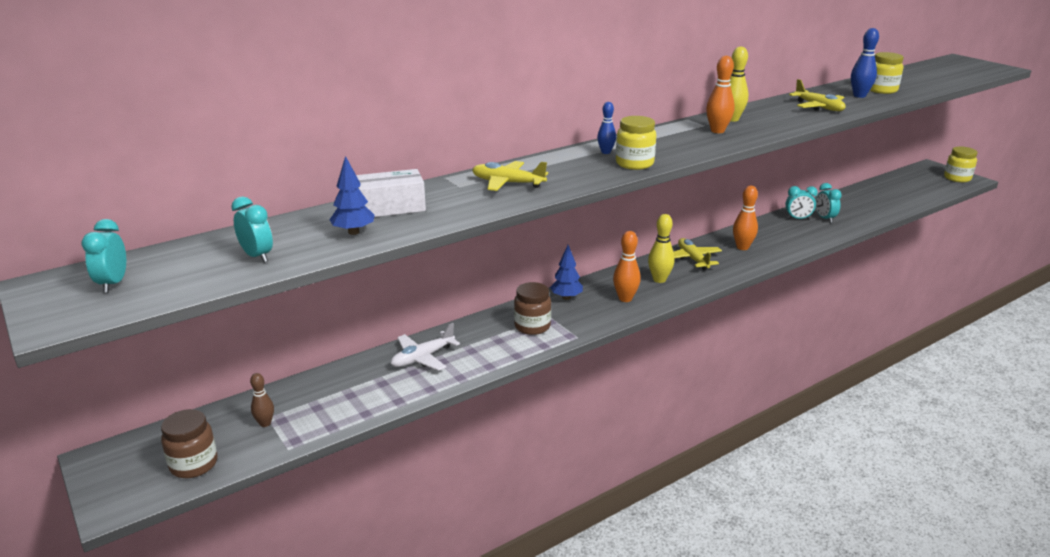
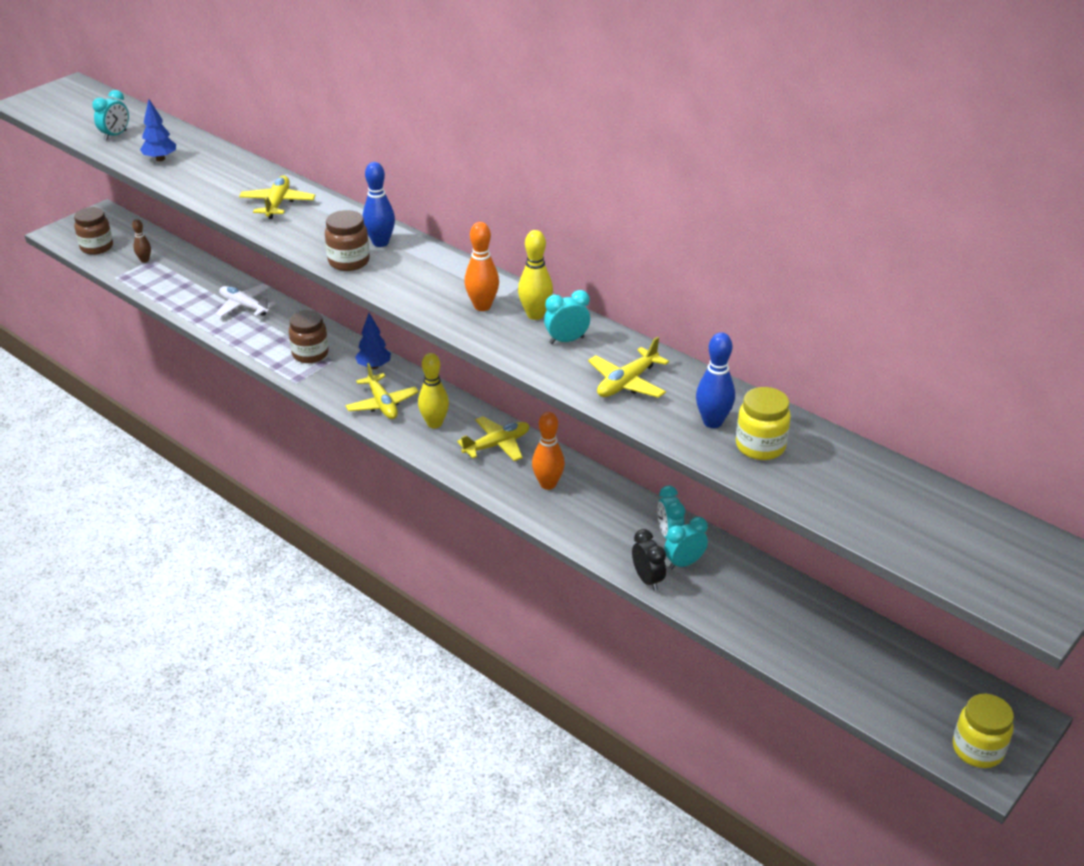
camera: 75 degrees right, 10 degrees up
turquoise clock [82,219,126,293] -> turquoise clock moved to [544,290,590,344]
white box [356,169,426,217] -> none
blue bowling pin [597,102,616,154] -> blue bowling pin [362,162,395,247], size x1.56
orange bowling pin [613,231,641,302] -> yellow plane [346,363,419,419]
yellow jar [616,116,656,170] -> brown jar [325,210,370,271]
none -> black clock [632,529,666,591]

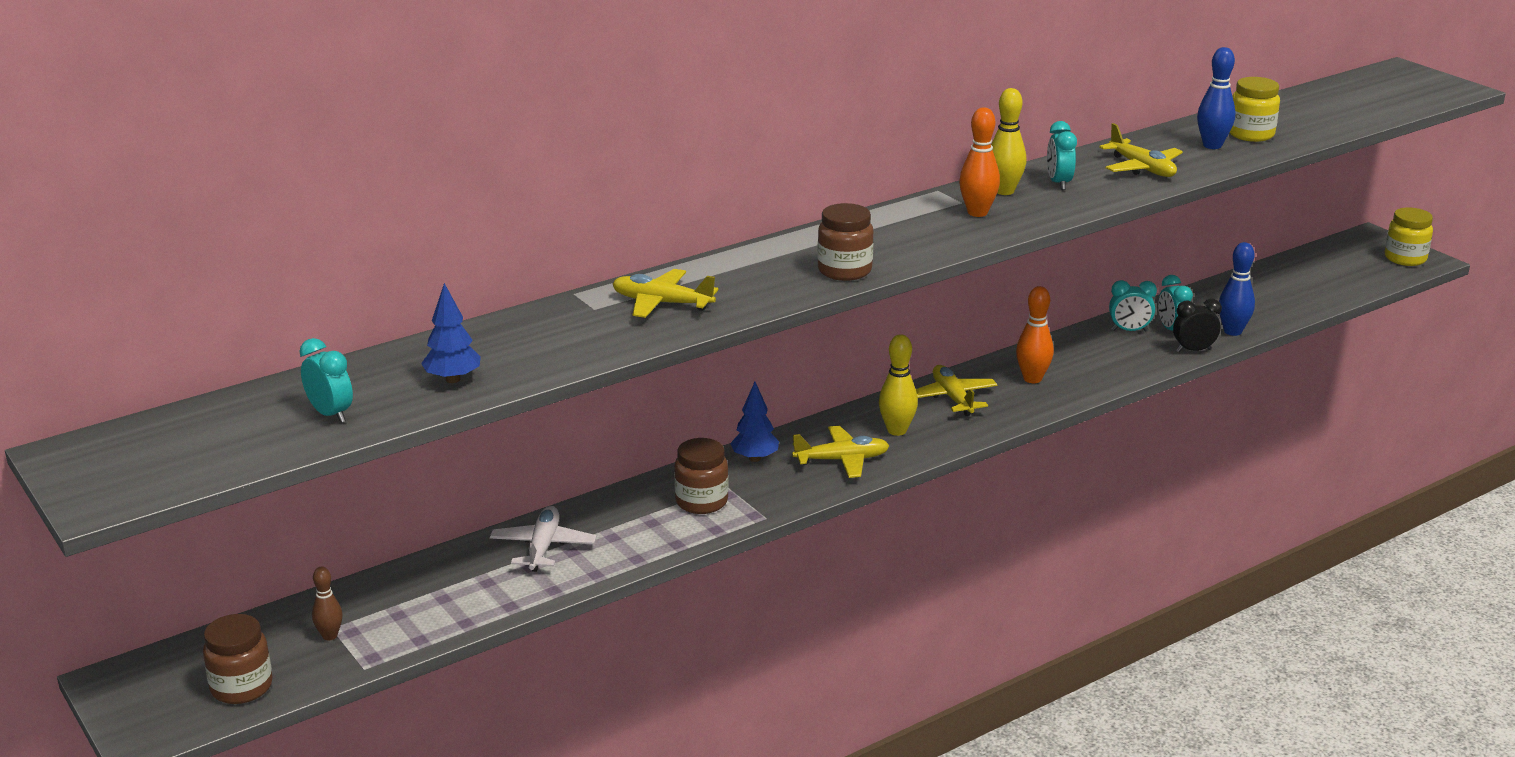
camera: 75 degrees left, 10 degrees down
white plane [215,284,276,317] -> white plane turned 135 degrees clockwise [490,506,596,572]
blue bowling pin [362,162,395,247] -> blue bowling pin moved to [1219,242,1255,336]

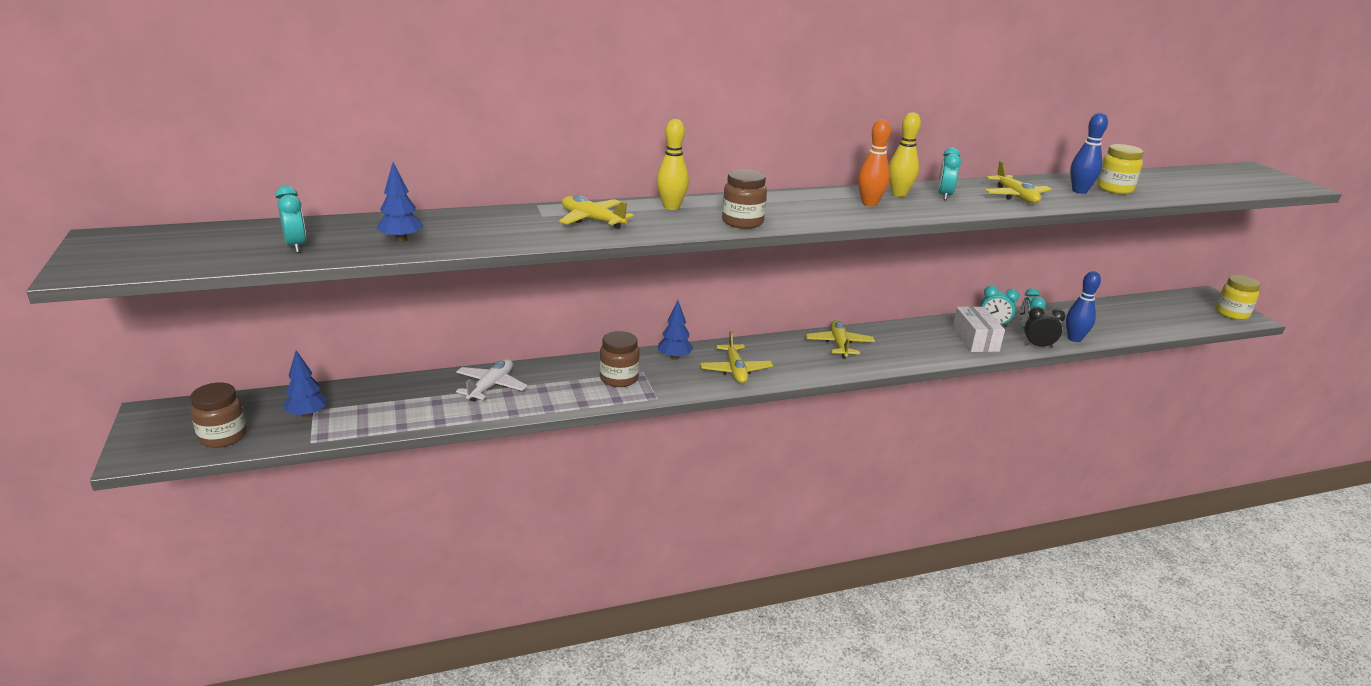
camera: 15 degrees right, 0 degrees up
brown bowling pin [312,567,343,640] -> blue tree [283,350,328,418]
yellow plane [792,426,889,478] -> yellow plane turned 75 degrees clockwise [700,331,773,384]
yellow bowling pin [879,334,918,436] -> yellow bowling pin moved to [657,119,689,210]
orange bowling pin [1016,286,1054,383] -> none
none -> white box [952,306,1005,352]

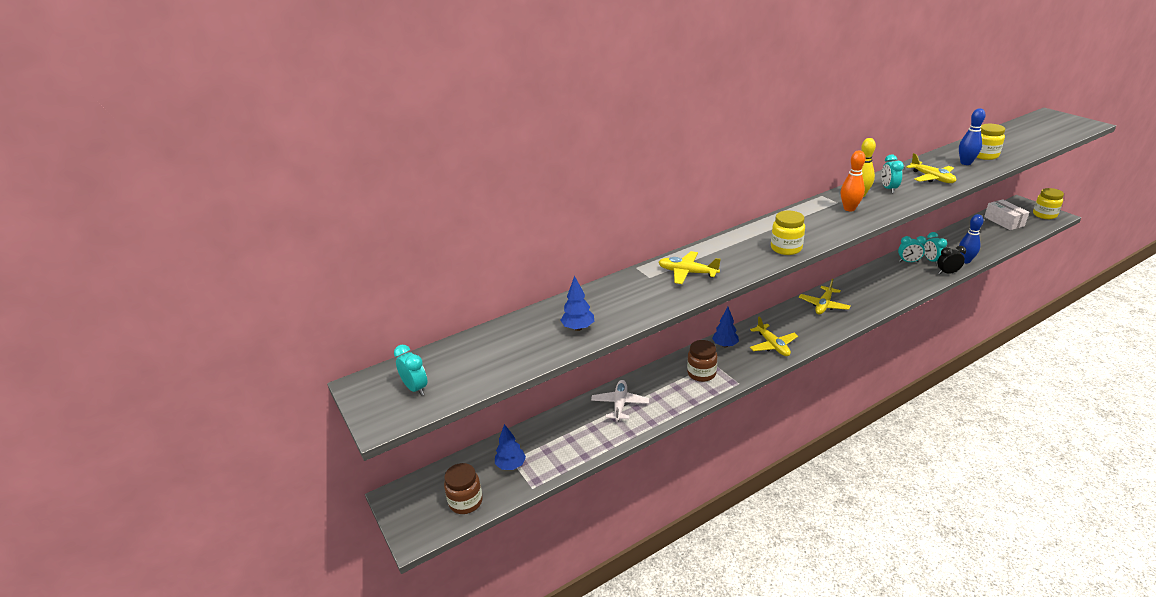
camera: 10 degrees left, 5 degrees up
turquoise clock [276,185,306,253] -> turquoise clock moved to [394,345,427,396]
yellow bowling pin [657,119,689,210] -> none
brown jar [722,169,767,229] -> yellow jar [771,210,805,255]
yellow plane [806,320,875,359] -> yellow plane turned 135 degrees counterclockwise [799,279,851,314]
white box [952,306,1005,352] -> white box moved to [984,199,1029,230]

